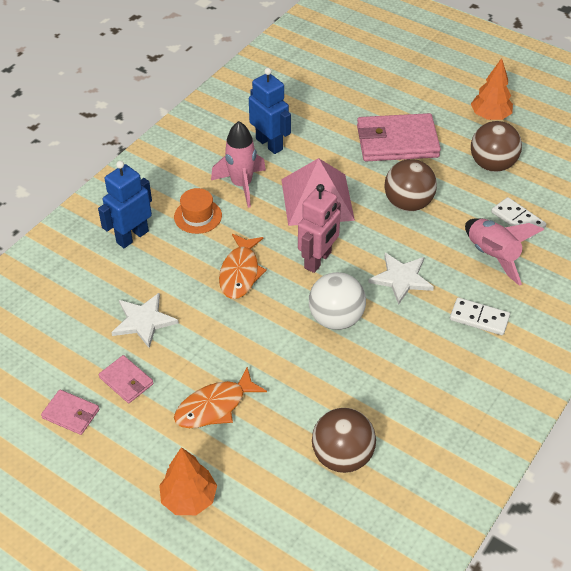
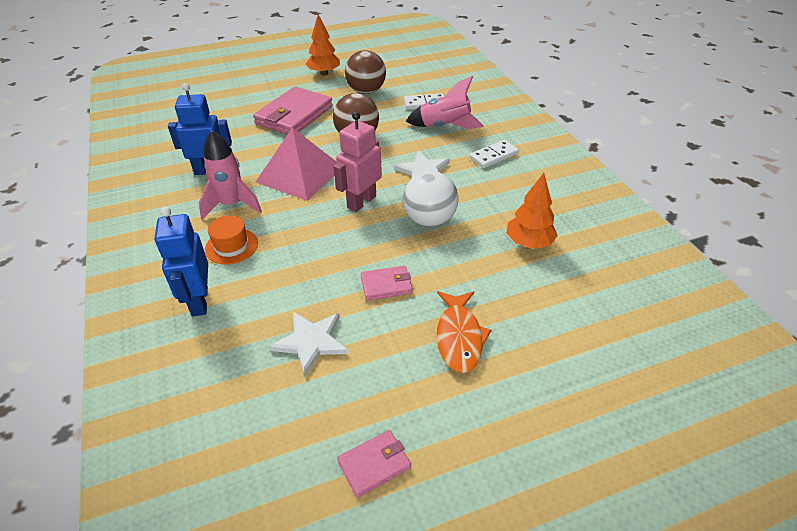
camera: 55 degrees left, 5 degrees down
pink wallet [99,355,153,403] -> pink wallet moved to [361,266,413,301]
orange tree [159,447,217,515] -> orange tree moved to [506,173,558,249]
orange fish [219,234,267,299] -> none
pink robot [298,184,341,273] -> pink robot turned 120 degrees counterclockwise [333,112,382,212]
brown ball [312,408,376,473] -> none

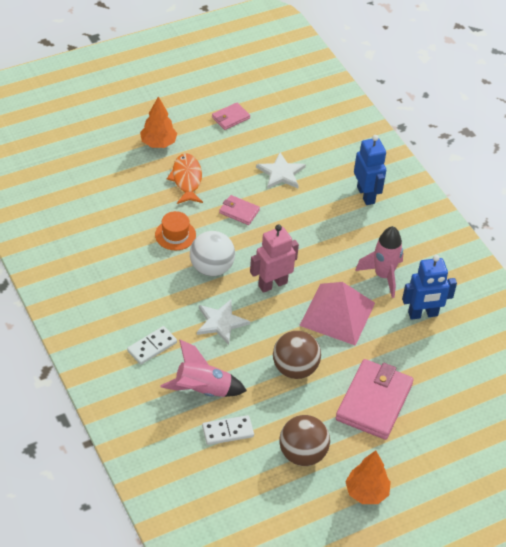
camera: 170 degrees right, 5 degrees up
orange hat [205,215,258,265] -> orange hat moved to [155,211,196,250]
pink robot [333,112,382,212] -> pink robot turned 150 degrees counterclockwise [250,225,299,293]
pink wallet [361,266,413,301] -> pink wallet turned 45 degrees clockwise [219,195,260,225]
orange tree [506,173,558,249] -> orange tree moved to [140,96,177,148]

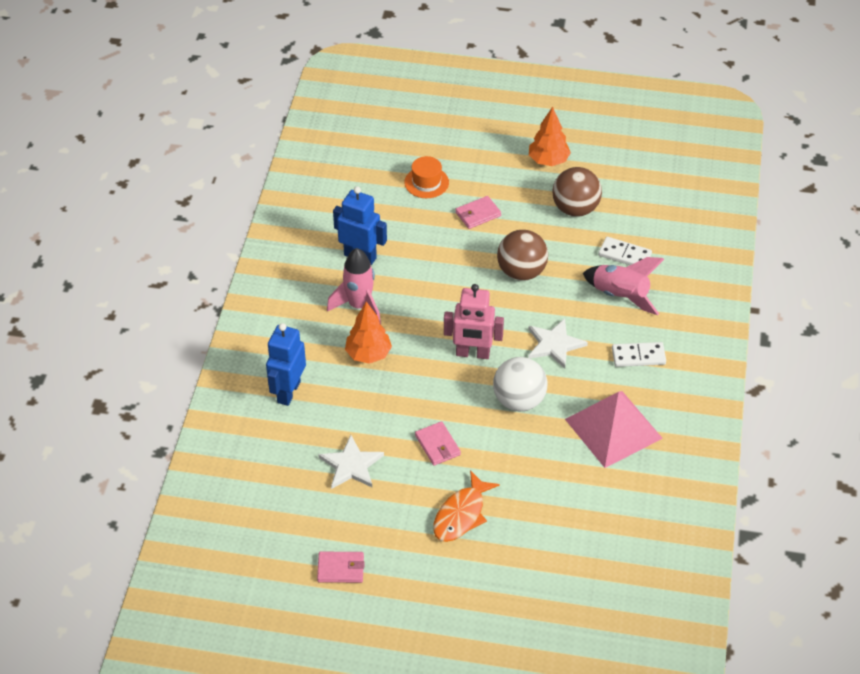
camera: 140 degrees left, 0 degrees up
orange tree [140,96,177,148] -> orange tree moved to [345,301,392,364]
orange hat [155,211,196,250] -> orange hat moved to [404,156,449,198]
pink pyramid [299,282,375,346] -> pink pyramid moved to [565,391,663,468]
pink wallet [336,359,414,440] -> pink wallet [455,196,501,229], size x0.49

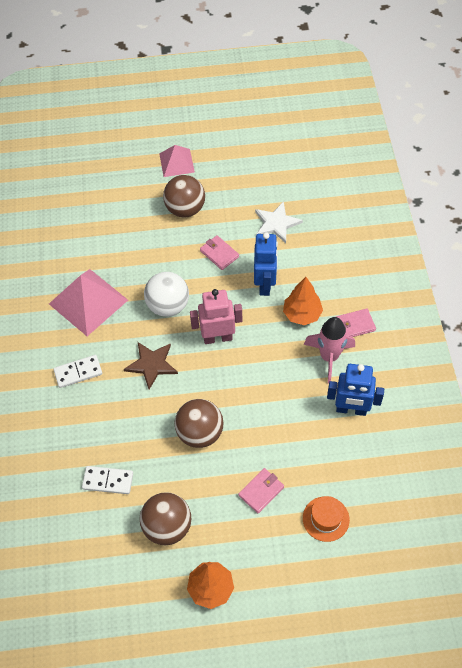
camera: 165 degrees right, 10 degrees up
blue robot [266,323,306,406] -> blue robot moved to [254,232,278,296]
pink wallet [317,552,365,583] -> pink wallet moved to [336,308,376,337]
orange fish [433,470,500,542] -> brown ball [163,175,205,217]
white star [528,318,588,369] -> brown star [124,342,178,389]
pink rocket [583,257,664,315] -> none
none -> pink pyramid [159,145,195,177]

